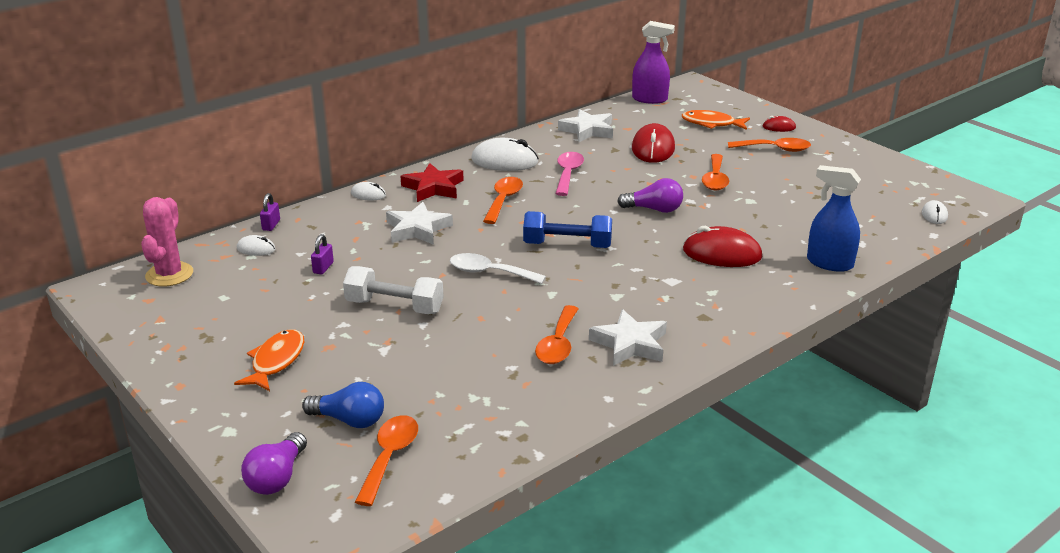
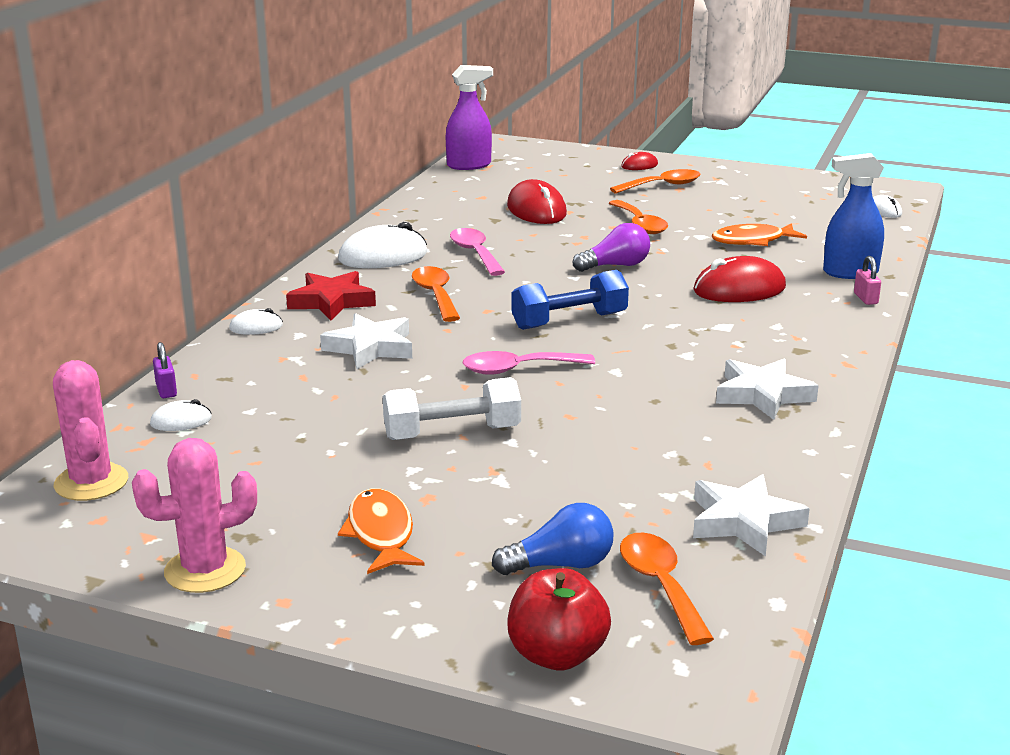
camera: 30 degrees left, 5 degrees down
purple light bulb [241,432,307,495] -> red apple [508,568,611,671]
purple padlock [311,234,334,274] -> none
white spoon [450,253,546,284] -> pink spoon [463,351,595,375]
orange spoon [535,305,578,364] -> none
white star [558,109,613,142] -> white star moved to [693,474,810,557]
orange fish [682,110,750,130] -> orange fish moved to [712,223,807,246]
none -> pink cactus [132,438,257,593]
none -> pink padlock [854,256,881,305]

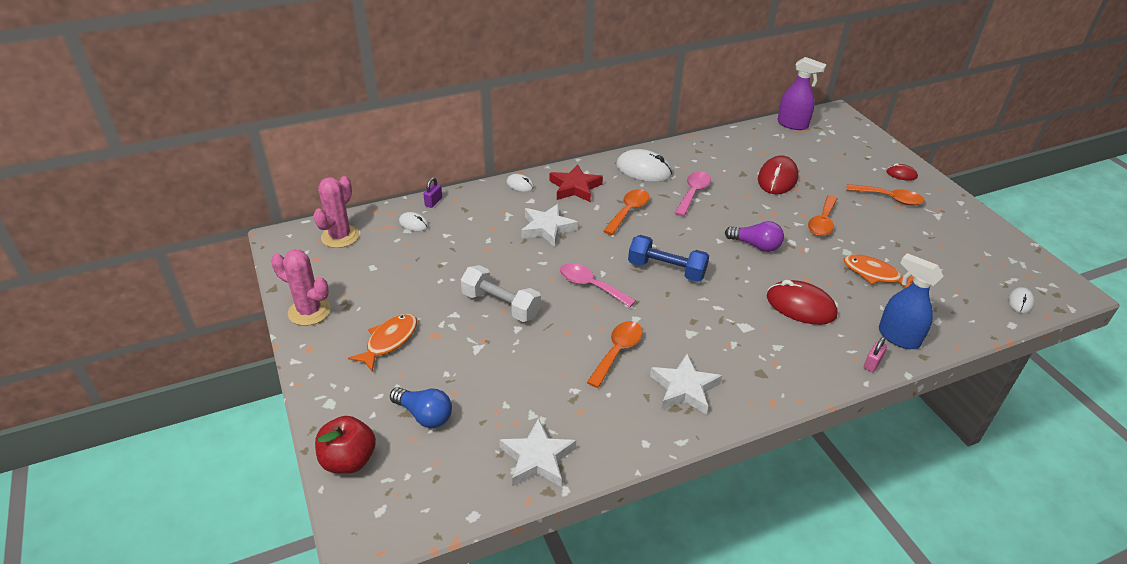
camera: 45 degrees right, 15 degrees up
orange spoon [620,533,714,645] -> orange spoon moved to [587,321,643,388]

